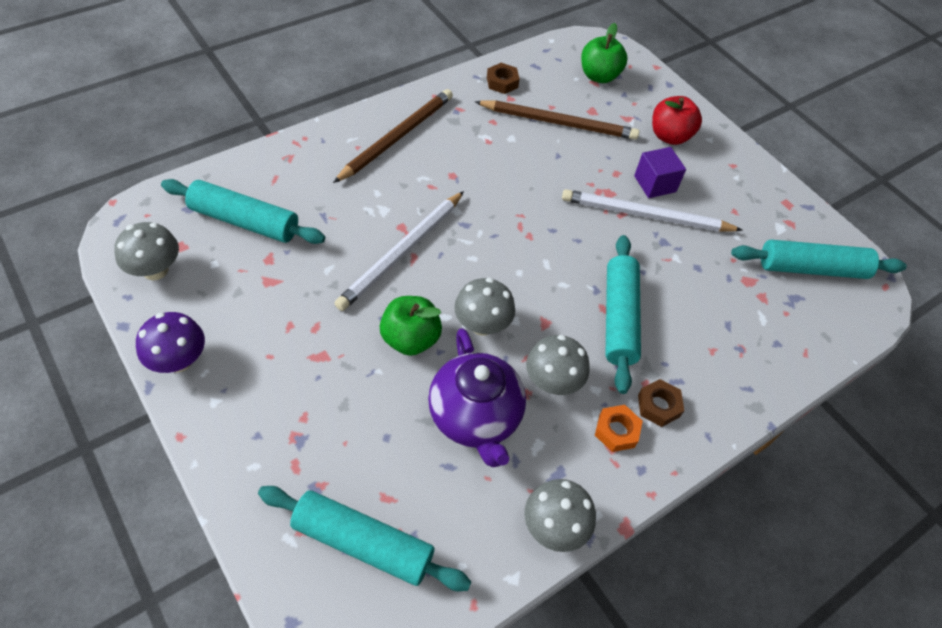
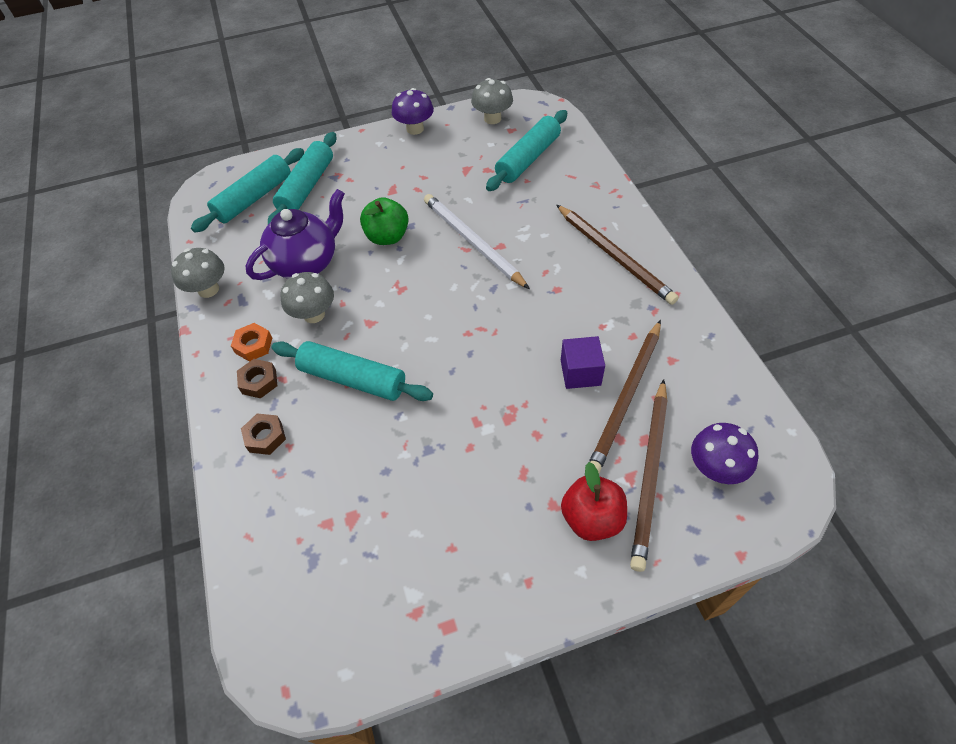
camera: 115 degrees right, 0 degrees up
purple teapot [428,328,526,467] -> purple teapot turned 135 degrees clockwise [245,189,345,280]
grey mushroom [454,278,515,336] -> none
brown nut [487,63,520,94] -> brown nut moved to [241,413,286,455]
white pencil [562,189,743,232] -> none
green apple [581,23,628,83] -> purple mushroom [691,423,758,484]
purple cube [634,147,686,198] -> purple cube moved to [561,336,605,389]
turquoise rolling pin [731,240,907,279] -> turquoise rolling pin moved to [268,132,336,224]
none -> brown pencil [630,379,668,572]

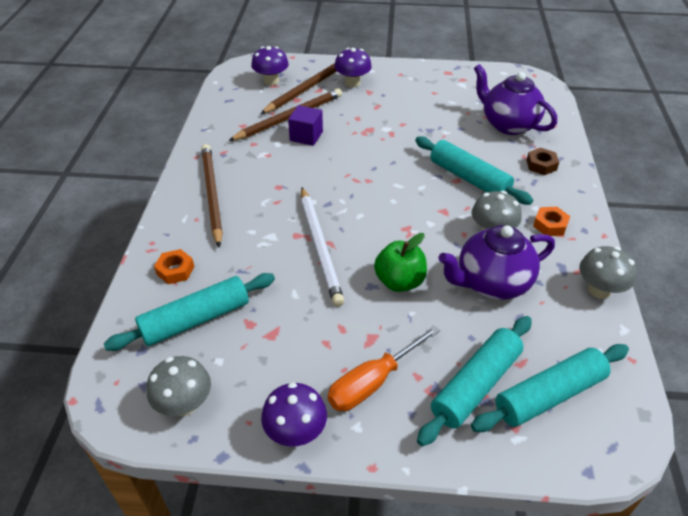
camera: 160 degrees left, 10 degrees down
brown nut [237,359,278,398] -> none
red apple [561,462,627,541] -> purple mushroom [334,48,372,87]
none -> orange nut [154,249,194,284]
none -> orange screwdriver [328,326,440,411]
none -> purple teapot [474,64,557,135]

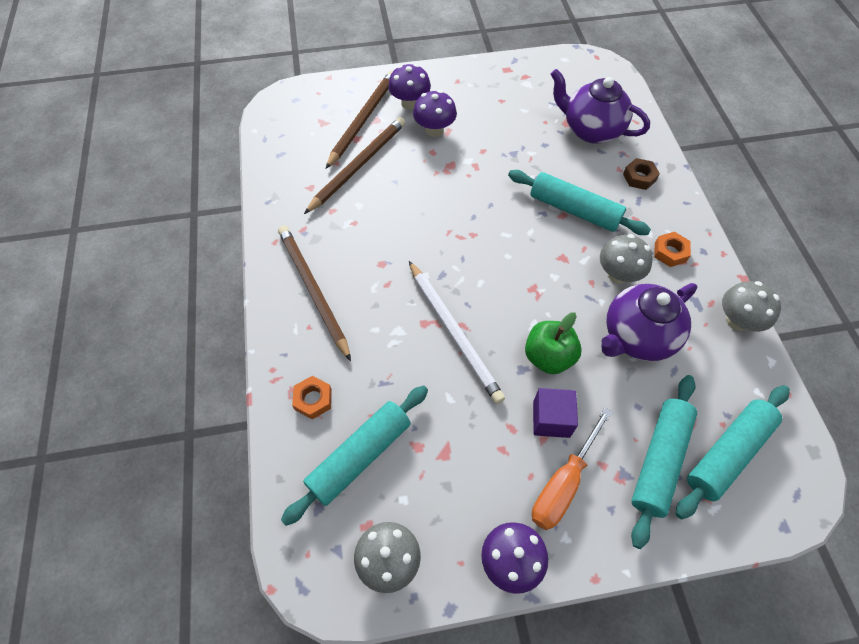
camera: 15 degrees left, 15 degrees up
purple mushroom [251,46,289,85] -> purple mushroom moved to [413,90,457,137]
purple cube [288,105,323,146] -> purple cube moved to [533,388,578,438]

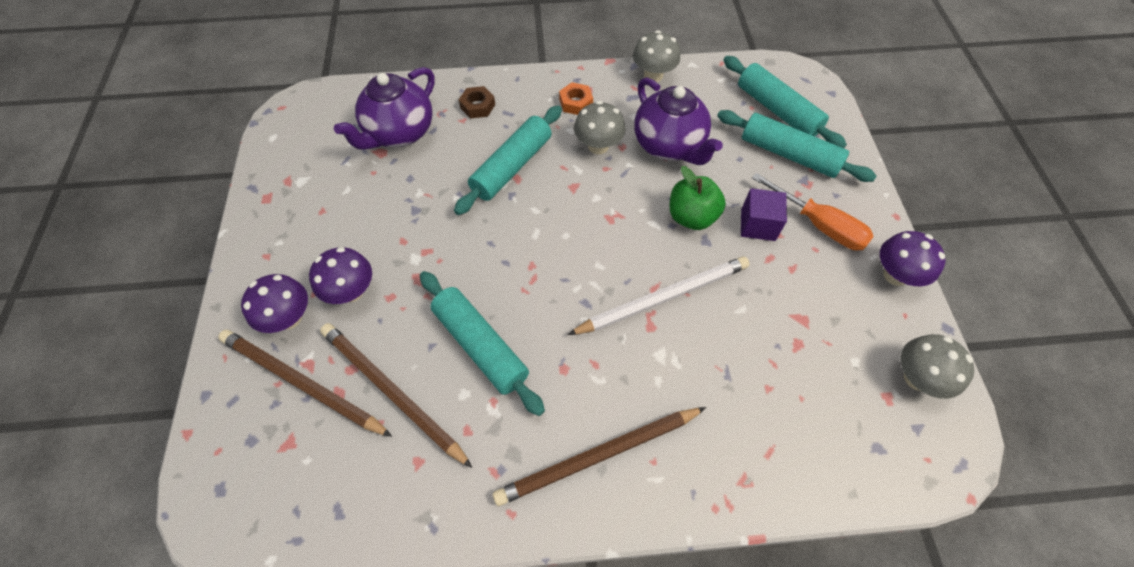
camera: 85 degrees left, 0 degrees up
turquoise rolling pin [281,385,428,526] -> turquoise rolling pin moved to [420,271,545,416]
orange nut [292,376,332,419] -> none

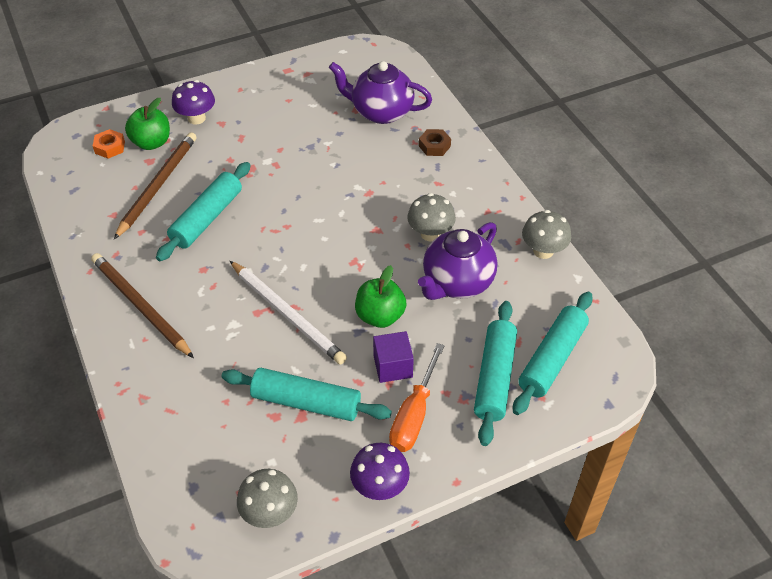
camera: 70 degrees right, 10 degrees down
brown pencil [218,330,392,437] -> green apple [125,98,170,150]
purple mushroom [309,247,372,304] -> none
turquoise rolling pin [454,106,562,215] -> turquoise rolling pin moved to [222,368,392,421]
orange nut [559,82,593,115] -> orange nut moved to [93,129,125,159]

